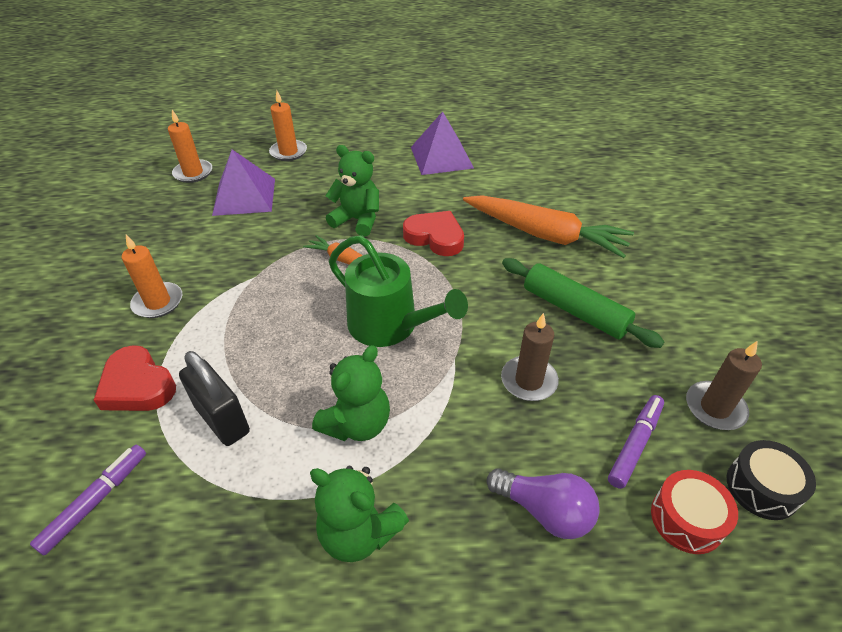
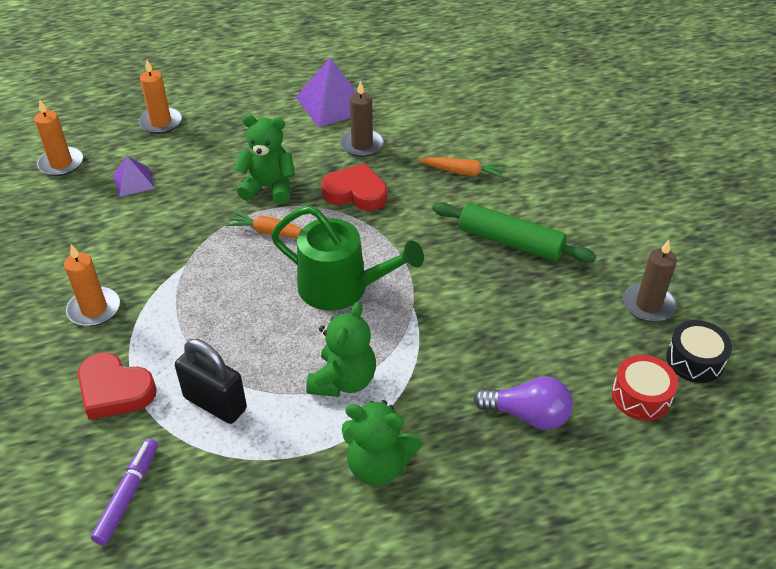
camera: 15 degrees left, 0 degrees up
purple pyramid [212,150,275,216] -> purple pyramid [113,156,155,197], size x0.56
orange carrot [463,195,634,258] -> orange carrot [418,157,507,178], size x0.51
brown candle [501,313,559,401] -> brown candle moved to [340,81,384,157]
purple marker [608,395,664,489] -> none

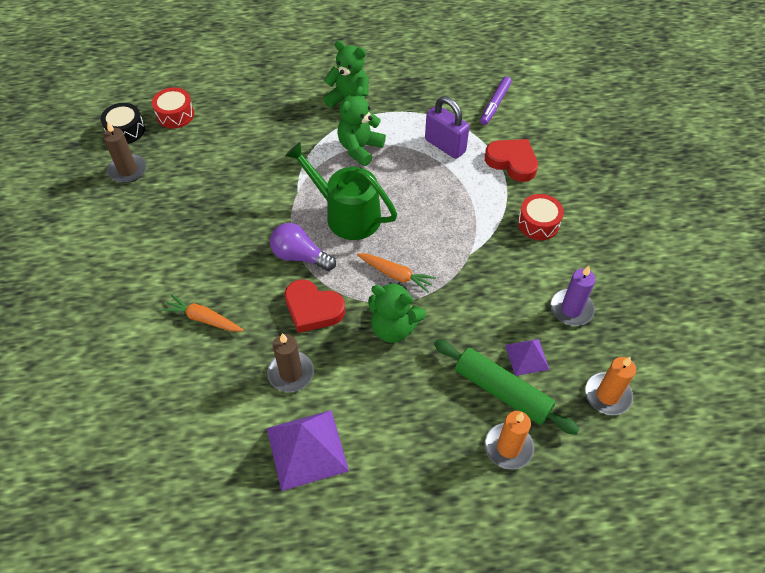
camera: 170 degrees left, 10 degrees up
orange candle [64,244,120,327] -> red drum [518,194,564,240]
black padlock [175,339,247,424] -> purple padlock [425,96,470,159]
green rolling pin [432,202,596,263] -> green rolling pin moved to [434,340,580,435]
purple light bulb [473,376,573,430] -> purple light bulb moved to [270,223,336,271]
none -> purple candle [550,266,596,326]

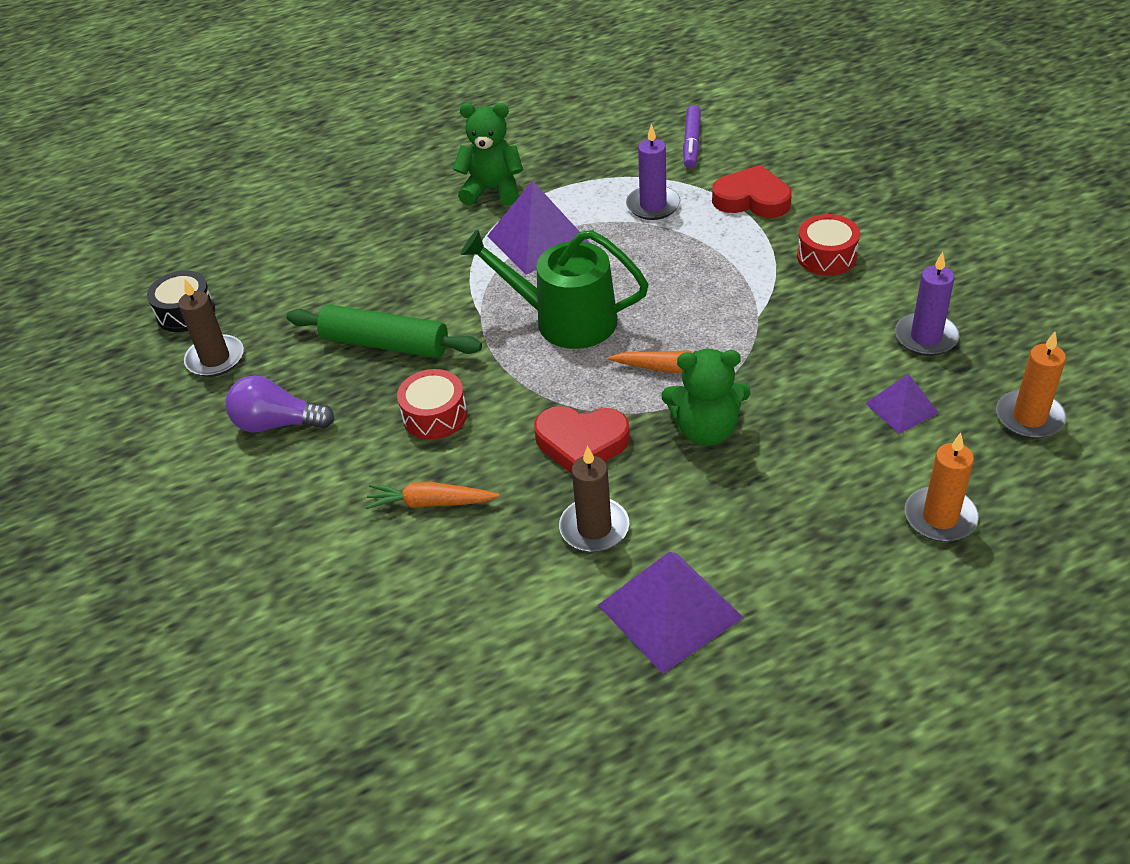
camera: 15 degrees left, 10 degrees down
red drum [152,87,194,129] -> red drum moved to [397,369,467,440]
purple light bulb [270,223,336,271] -> purple light bulb moved to [225,376,335,433]
green teddy bear [337,86,386,166] -> purple pyramid [487,180,590,274]
purple padlock [425,96,470,159] -> purple candle [626,124,680,220]
green rolling pin [434,340,580,435] -> green rolling pin moved to [286,304,482,358]

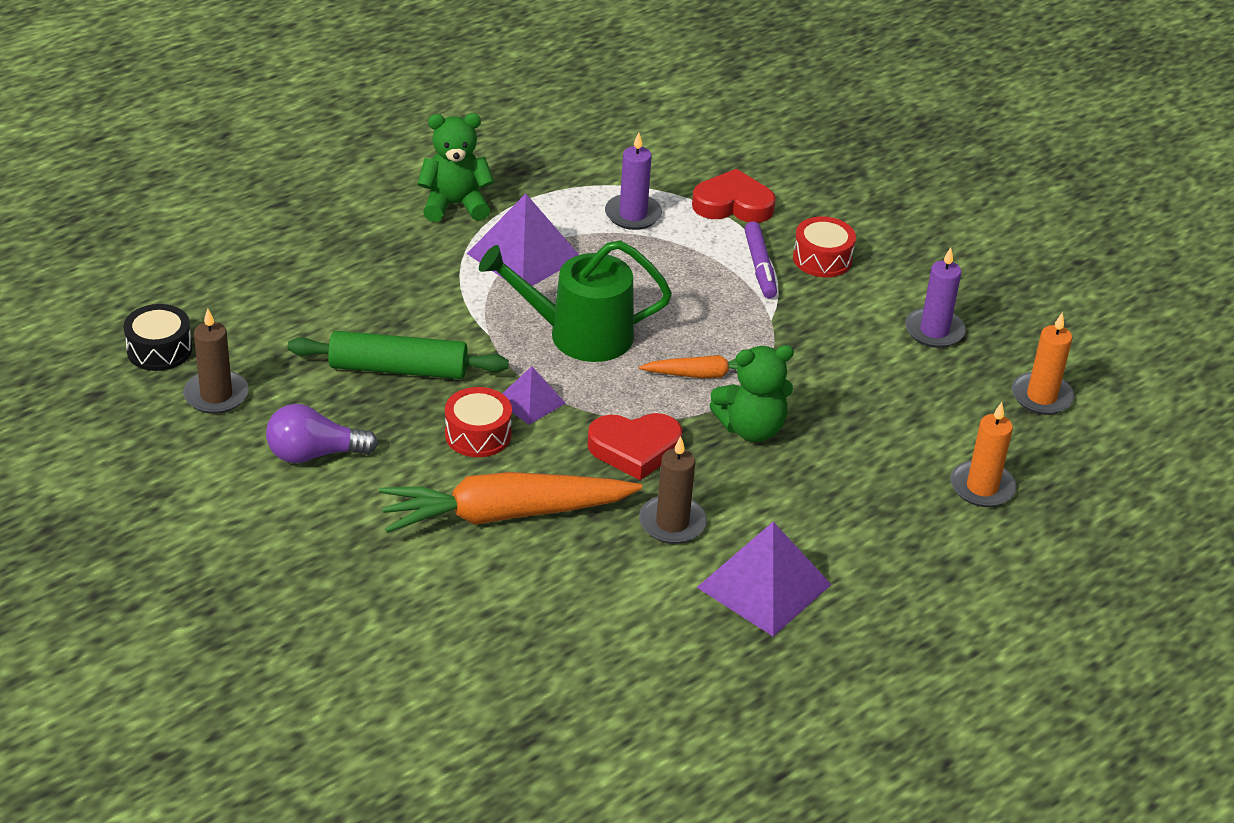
camera: 20 degrees left, 5 degrees down
orange carrot [365,482,500,509] -> orange carrot [379,472,642,533], size x1.96
purple marker [683,105,701,169] -> purple marker moved to [744,222,777,298]
purple pyramid [865,374,939,434] -> purple pyramid moved to [502,366,566,425]

